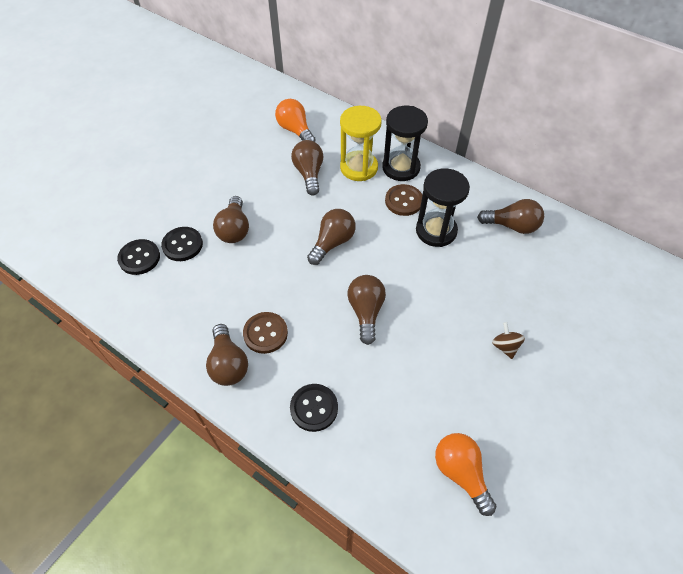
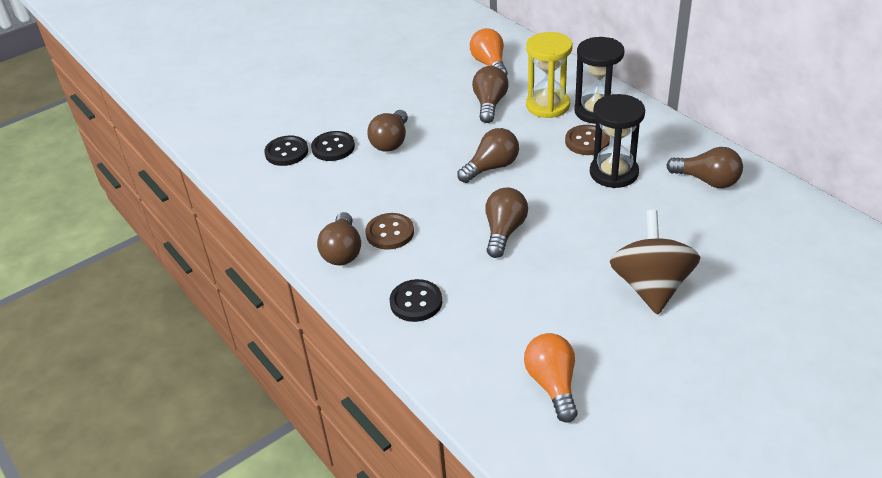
camera: 20 degrees right, 15 degrees down
brown spinning top [492,322,525,359] -> brown spinning top [610,210,700,315], size x2.33

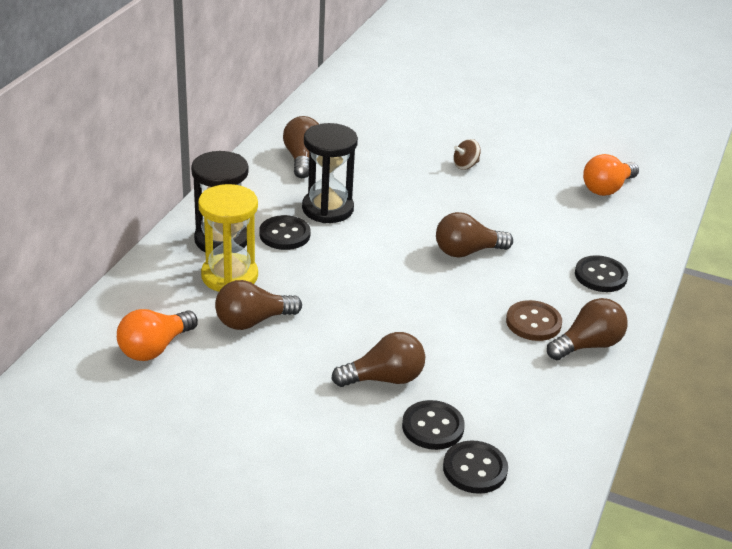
camera: 125 degrees left, 5 degrees down
brown light bulb [457,128,519,183] -> none
brown button [565,125,610,155] -> black button [259,215,310,250]
brown spinning top [610,210,700,315] -> brown spinning top [453,139,481,170], size x0.43

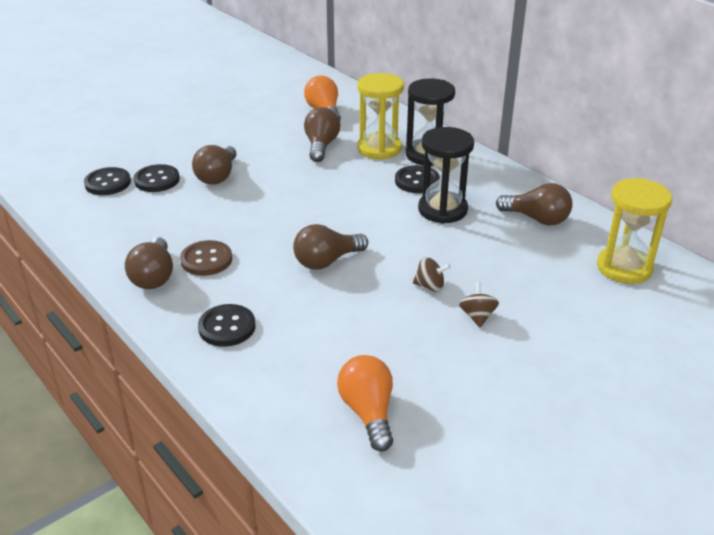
camera: 120 degrees right, 0 degrees up
brown light bulb [436,212,513,258] -> brown light bulb turned 135 degrees counterclockwise [293,224,368,270]
none -> brown spinning top [413,257,451,292]
none -> yellow hourglass [597,178,672,284]

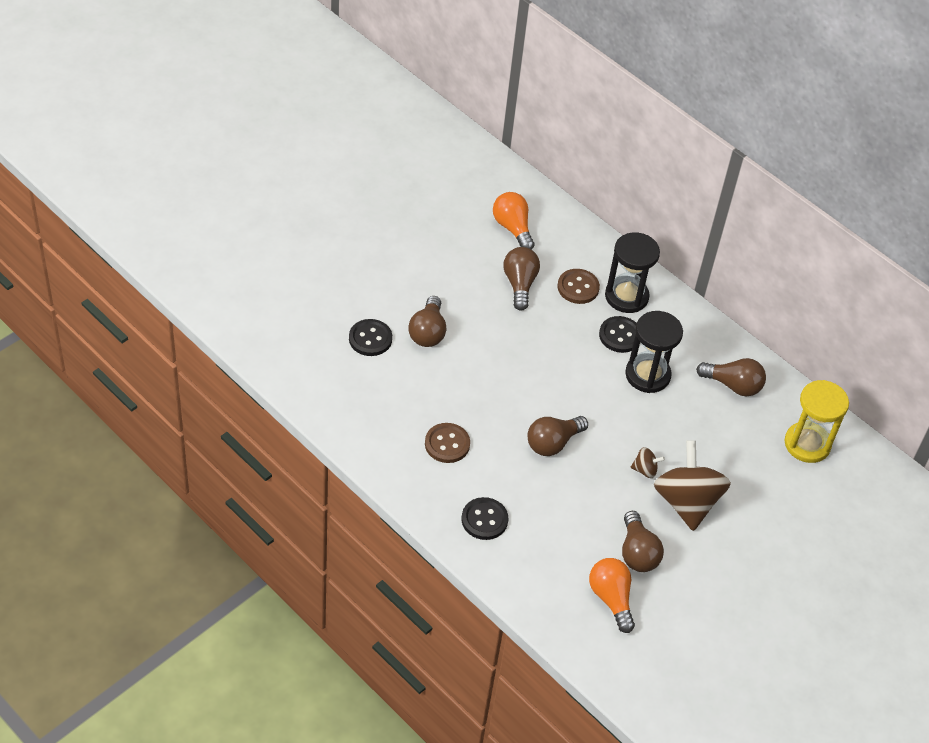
camera: 10 degrees left, 15 degrees up
black button [84,167,131,195] -> none
brown light bulb [125,237,173,289] -> brown light bulb moved to [622,511,664,572]
yellow hourglass [358,73,404,160] -> brown button [557,269,600,304]
brown spinning top [459,281,499,327] -> brown spinning top [654,440,731,531], size x2.33

